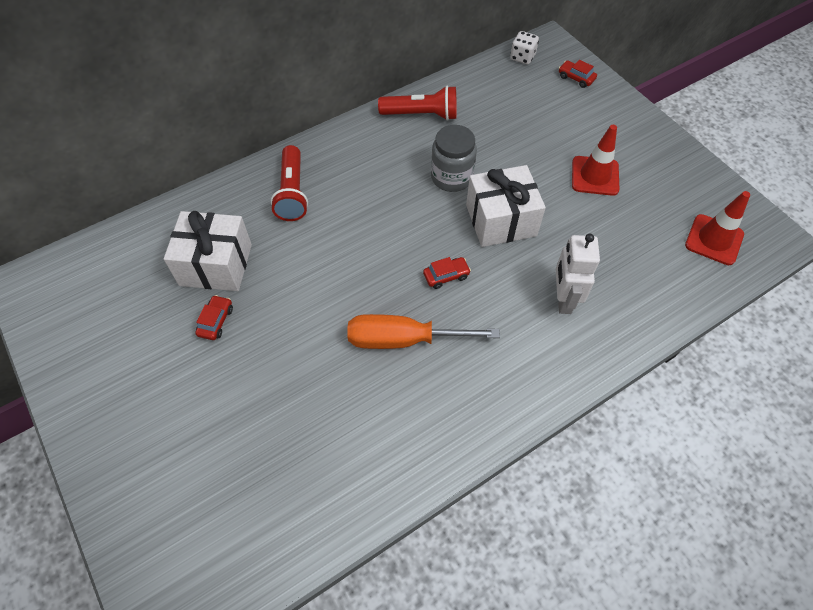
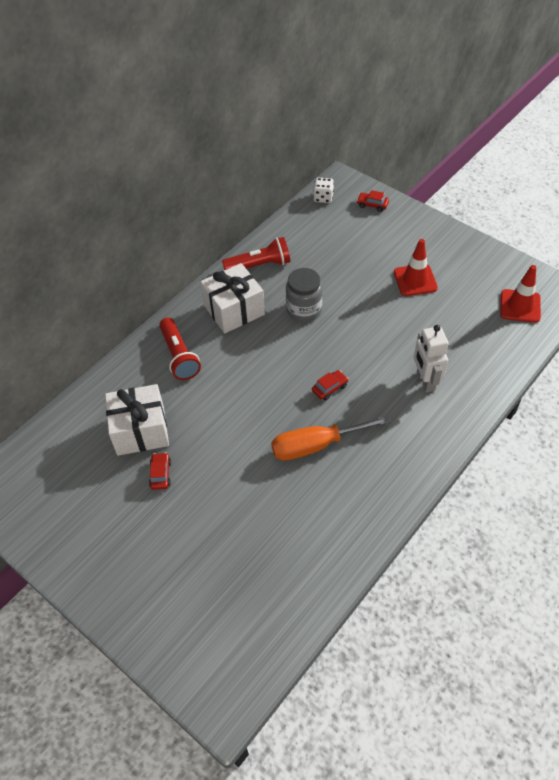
camera: 15 degrees left, 5 degrees down
white gift [466,165,546,247] -> white gift moved to [200,263,265,334]

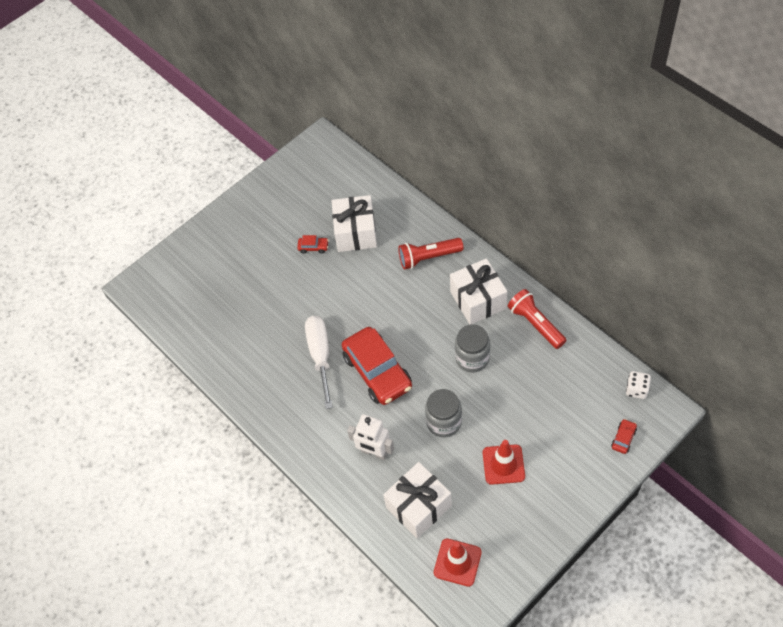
camera: 100 degrees right, 5 degrees up
red flashlight [222,237,291,270] -> red flashlight turned 150 degrees clockwise [507,289,566,349]
orange screwdriver [271,416,390,461] -> white screwdriver [305,316,333,409]
red car [312,370,349,400] -> red car [342,327,412,405], size x2.50
white robot [414,325,449,393] -> white robot turned 150 degrees counterclockwise [347,414,394,460]
none -> white gift [383,462,452,538]
none -> grey jar [425,389,462,437]

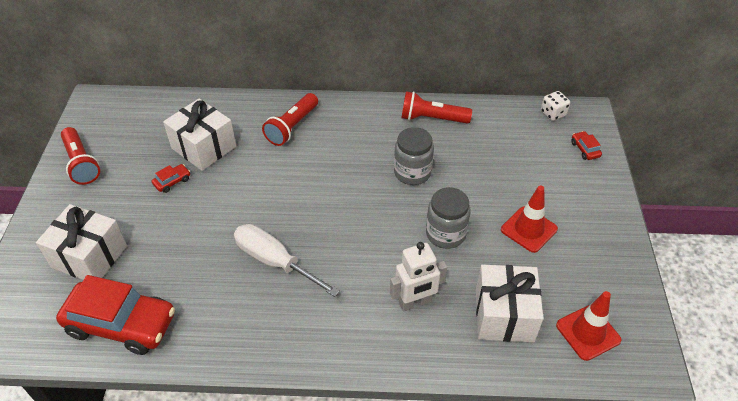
camera: 50 degrees left, 10 degrees down
red car [342,327,412,405] -> red car moved to [56,275,175,355]
white gift [450,258,507,325] -> white gift moved to [36,204,127,280]
none -> red flashlight [61,127,100,185]

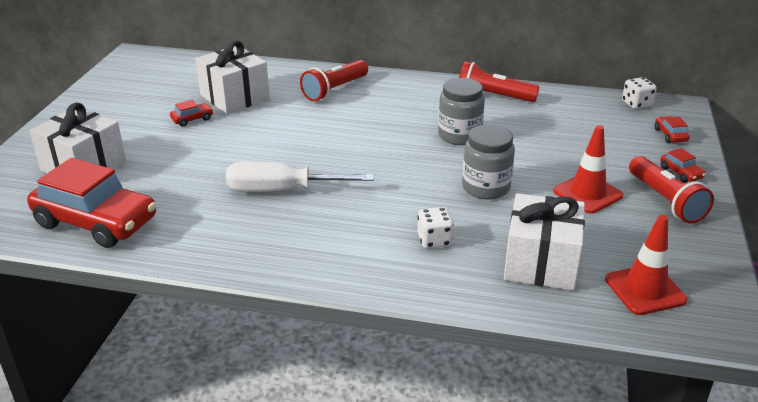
camera: 10 degrees right, 15 degrees down
red flashlight [61,127,100,185] -> red flashlight moved to [629,156,714,224]
white screwdriver [234,224,340,297] -> white screwdriver turned 45 degrees counterclockwise [226,161,374,192]
white robot [390,242,447,311] -> white dice [417,207,454,249]
none -> red car [660,148,706,183]

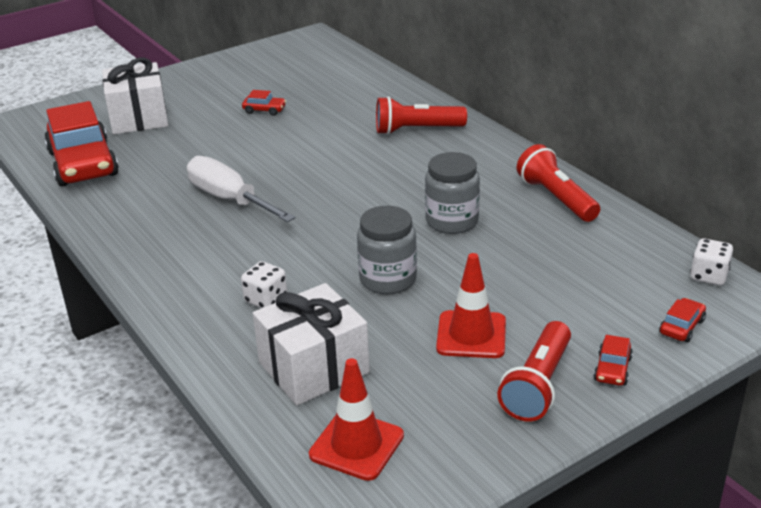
camera: 45 degrees right, 0 degrees up
white gift [195,41,270,114] -> none

